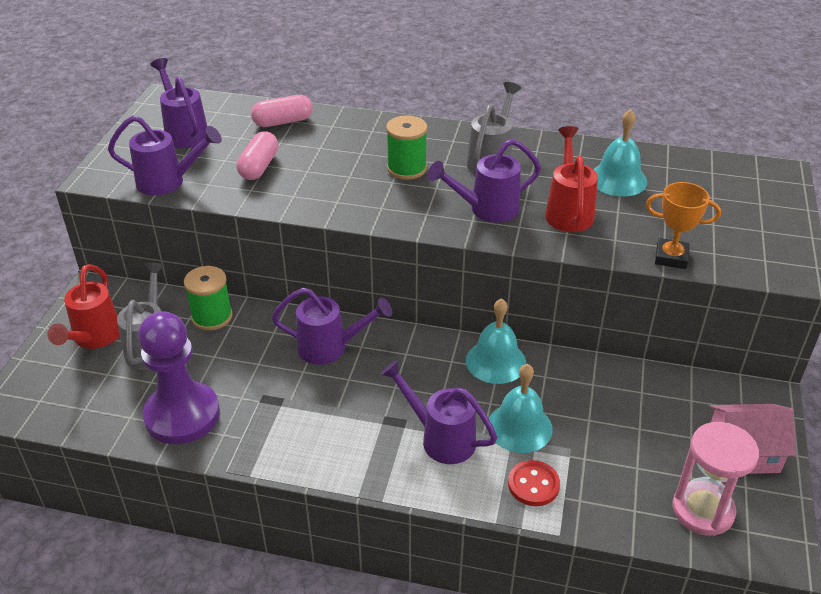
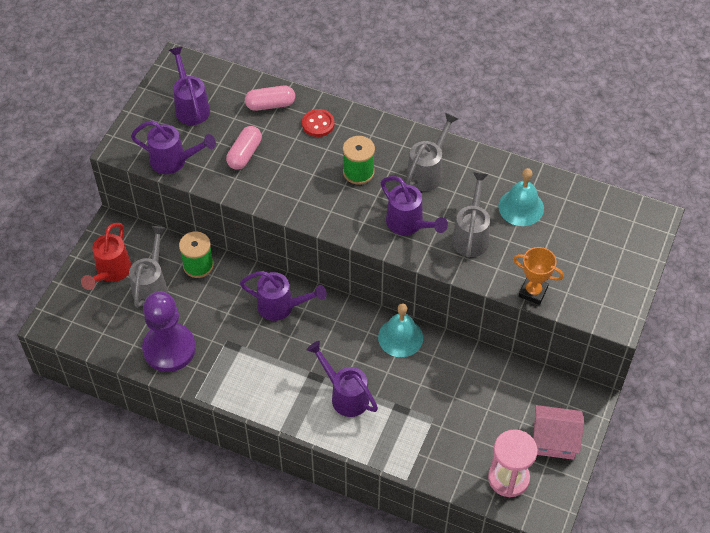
camera: 10 degrees right, 15 degrees up
purple watering can [428,138,541,223] -> purple watering can turned 120 degrees counterclockwise [381,176,448,235]
turquoise bell [489,364,553,453] -> none
red button [508,460,560,506] -> red button moved to [302,109,335,137]
red watering can [545,126,598,232] -> grey watering can [452,172,490,257]

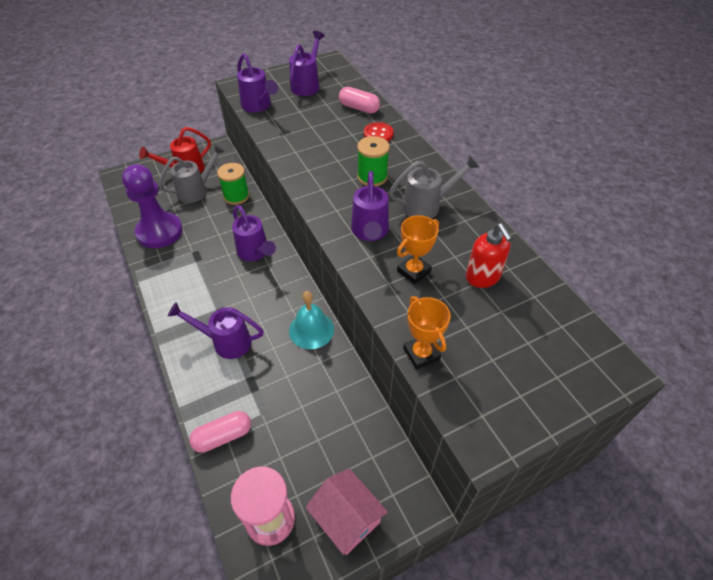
camera: 40 degrees right, 5 degrees down
pink capsule [226,126,262,169] -> pink capsule moved to [189,411,251,453]
purple watering can [307,341,378,417] -> purple watering can turned 75 degrees counterclockwise [168,302,264,359]
grey watering can [452,172,490,257] -> orange trophy [397,215,439,284]
turquoise bell [498,168,544,226] -> red soap dispenser [466,223,513,288]

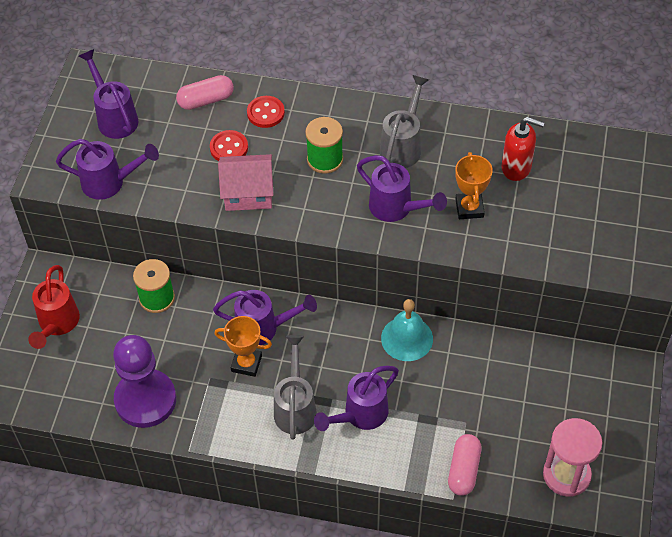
camera: 50 degrees left, 5 degrees up
grey watering can [159,144,225,203] -> grey watering can moved to [274,335,317,440]
pink house [306,469,388,555] -> pink house moved to [218,154,274,211]
orange trophy [403,296,451,370] -> orange trophy moved to [214,316,272,377]
none -> red button [210,130,248,161]

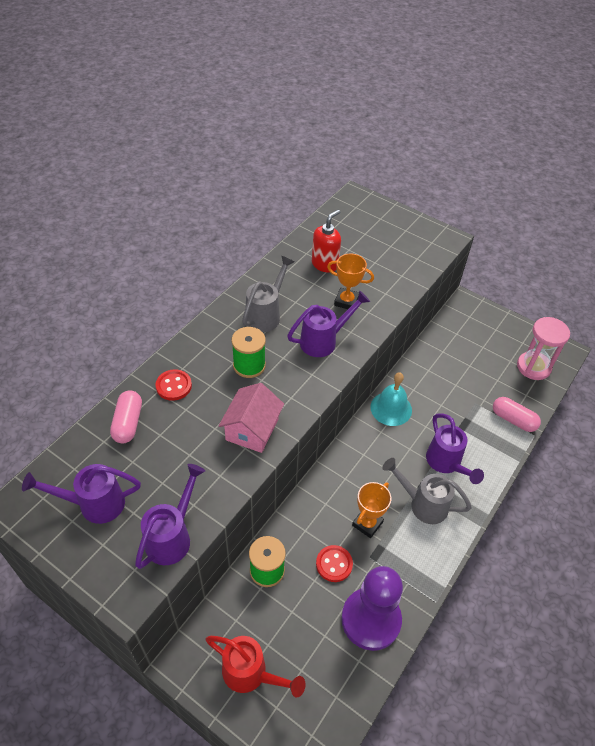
camera: 70 degrees left, 5 degrees down
red button [210,130,248,161] -> red button moved to [316,545,353,582]
purple watering can [213,290,317,345] -> none
grey watering can [380,75,429,168] -> grey watering can turned 75 degrees clockwise [242,256,295,332]

